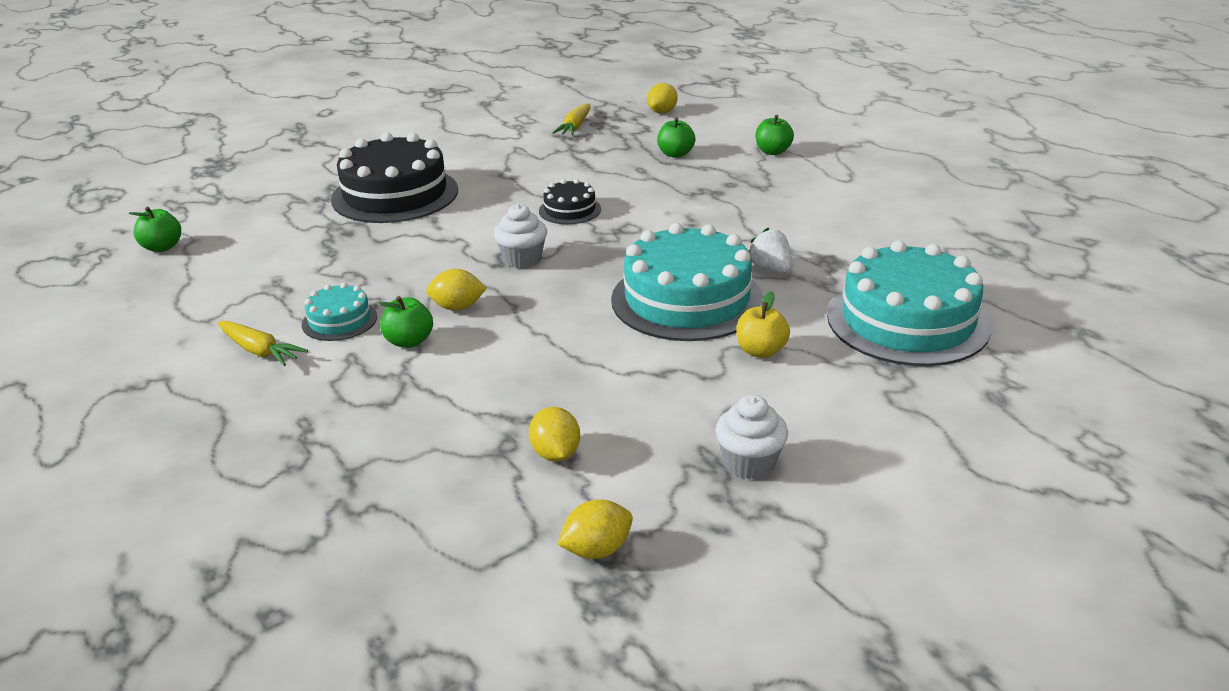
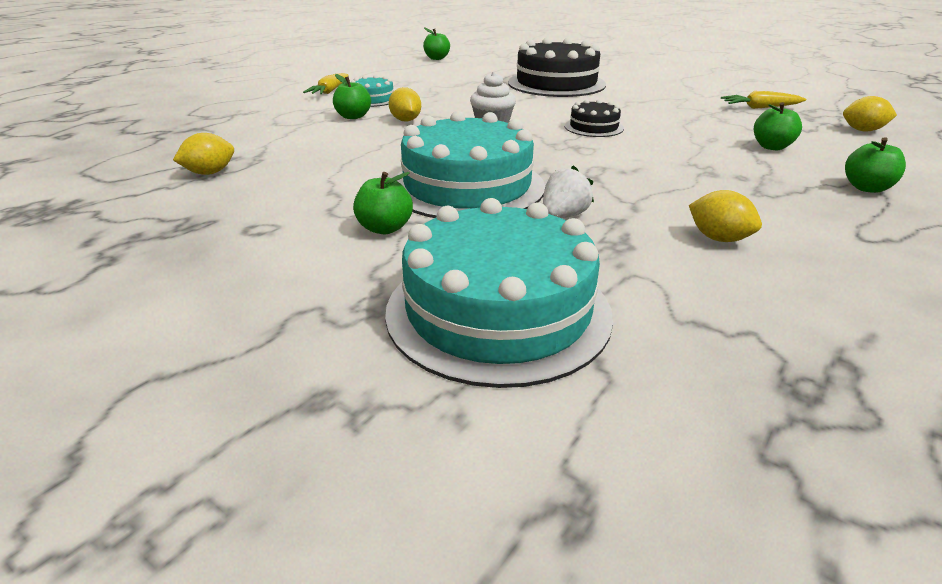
camera: 70 degrees right, 0 degrees up
yellow lemon [557,499,633,559] -> yellow lemon moved to [689,190,762,242]
white cupcake [715,395,788,479] -> none
yellow apple [736,291,790,358] -> green apple [353,172,413,234]

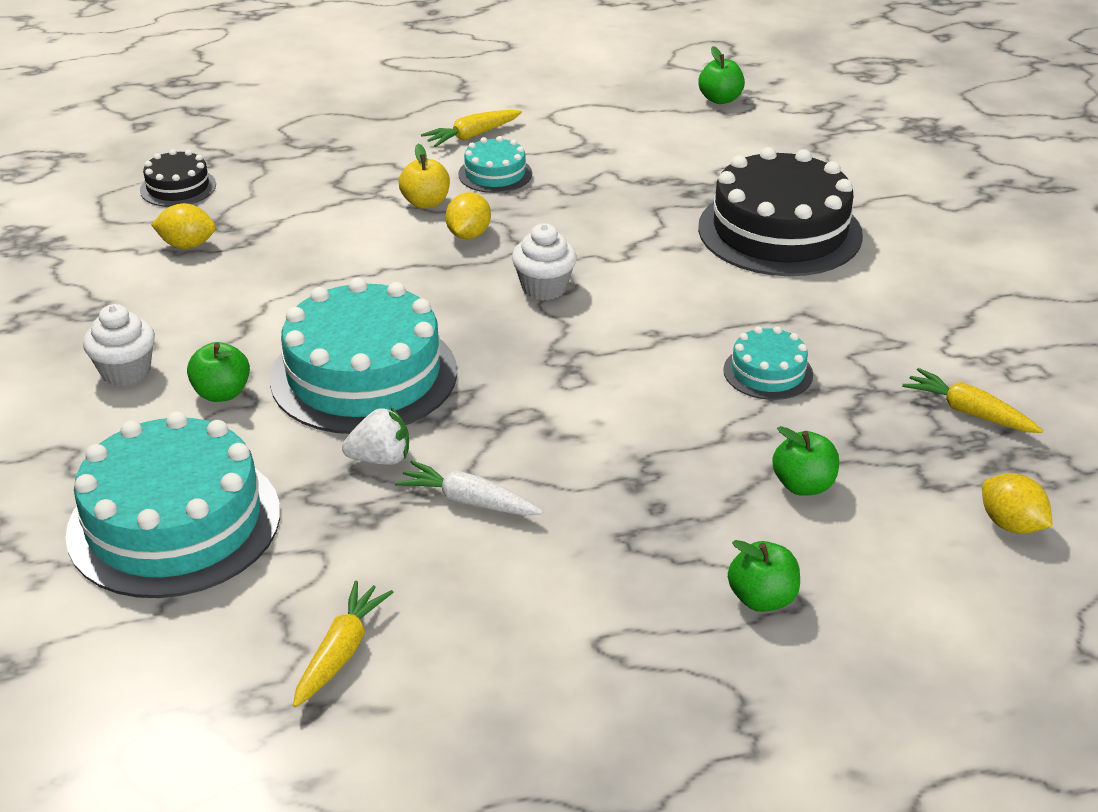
camera: 40 degrees right, 5 degrees up
green apple [333,74,371,119] -> yellow apple [398,144,450,209]
black cake [565,99,624,137] -> black cake moved to [140,149,216,207]
yellow lemon [689,190,762,242] -> none
none -> white cupcake [83,304,155,386]
none -> yellow carrot [293,581,393,707]
none -> white carrot [395,460,543,516]
none -> turquoise cake [723,326,813,400]

